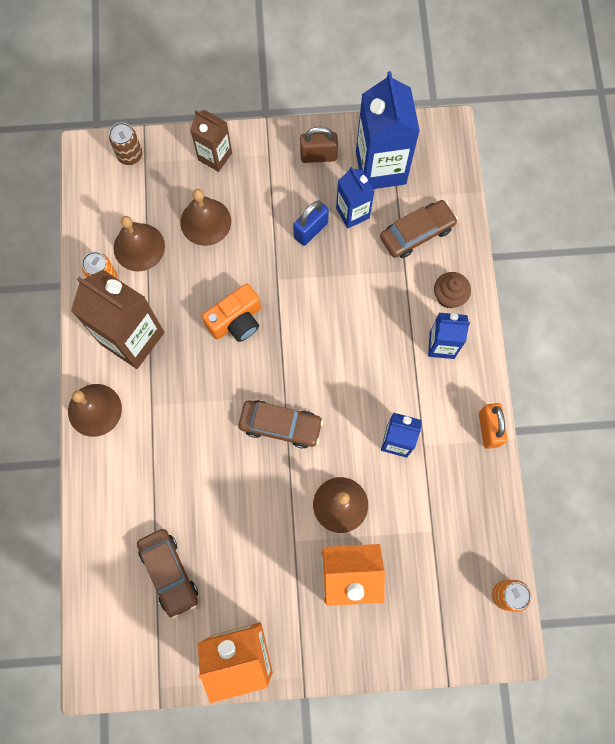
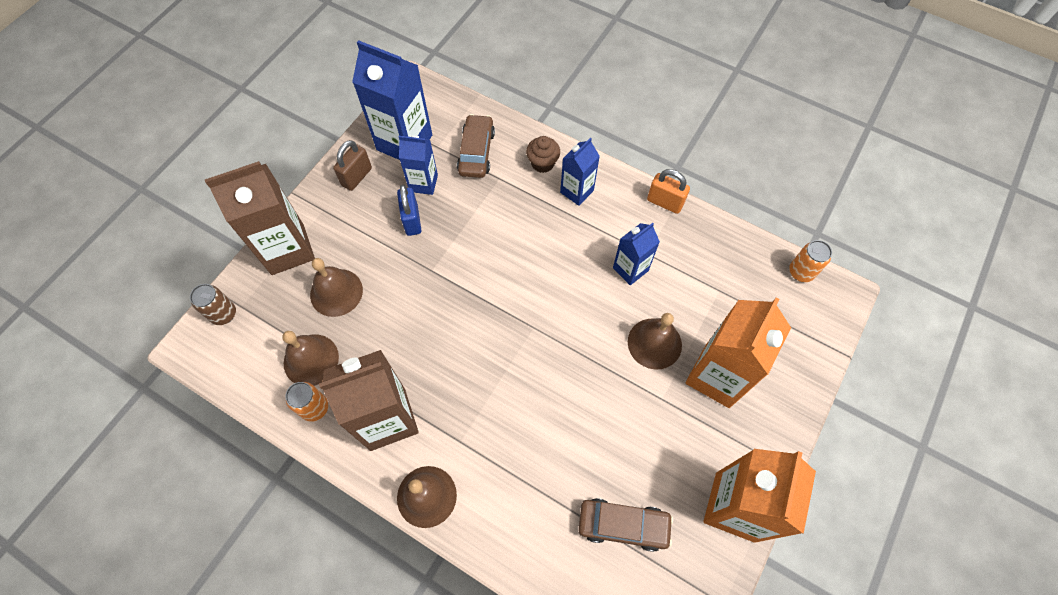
camera: 55 degrees left, 10 degrees down
brown carton [190,110,232,172] -> brown carton [205,161,315,275], size x1.76
orange camera [202,283,261,342] -> none
brown car [239,400,323,449] -> none

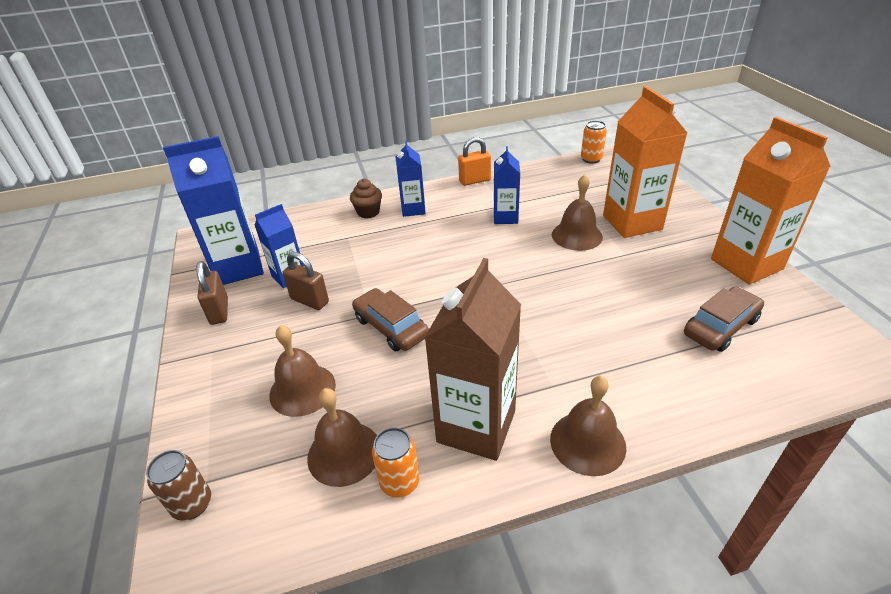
camera: 45 degrees left, 25 degrees down
brown carton [205,161,315,275] -> none
blue padlock [397,185,421,236] -> brown padlock [283,252,329,310]
brown car [457,114,495,178] -> brown car moved to [352,288,429,351]

